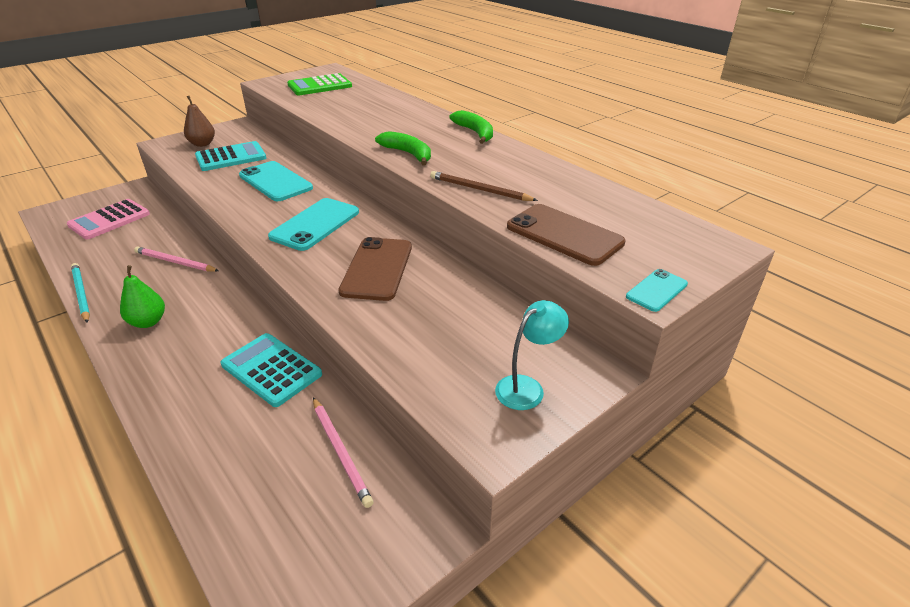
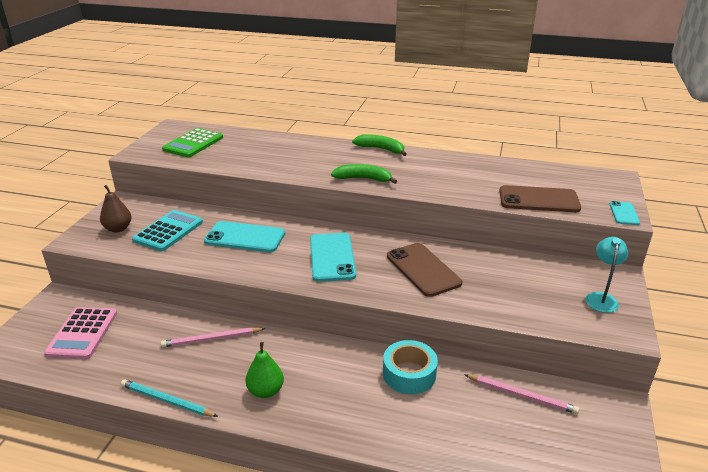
camera: 35 degrees left, 5 degrees down
turquoise calculator [221,333,322,407] -> turquoise tape [383,340,438,394]
brown pencil [430,171,538,201] -> none

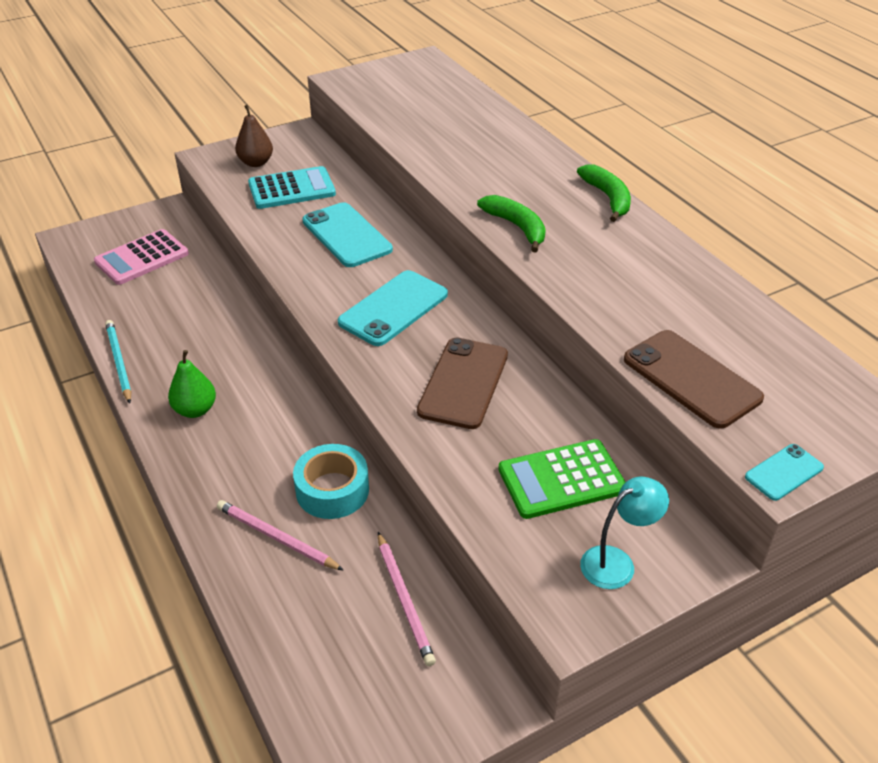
camera: 45 degrees right, 10 degrees up
pink pencil [160,327,265,348] -> pink pencil moved to [217,500,344,571]
green calculator [162,128,223,157] -> green calculator moved to [498,439,626,519]

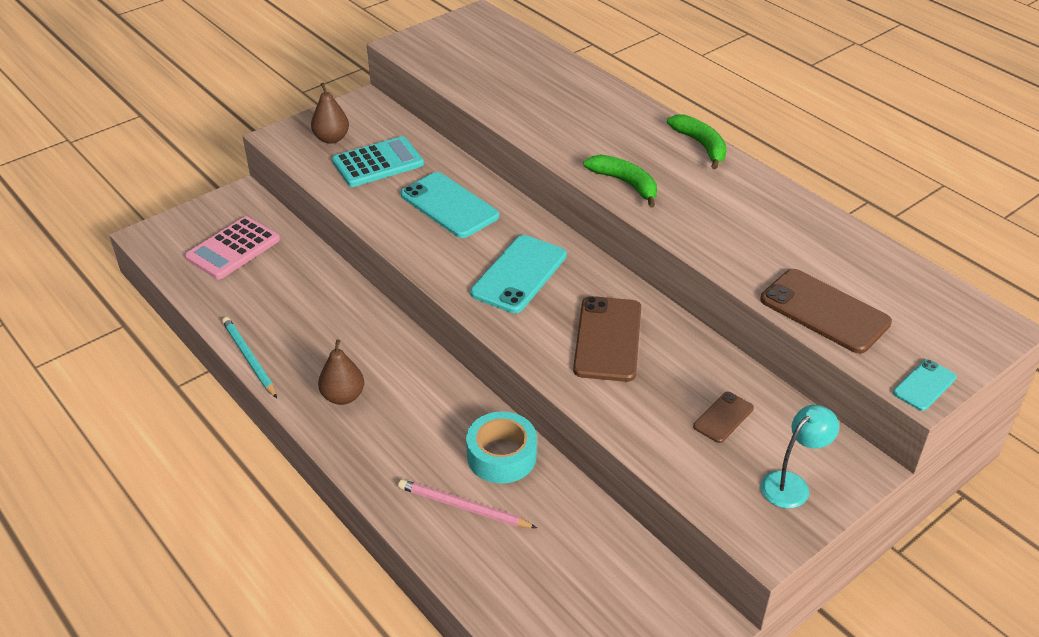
camera: 10 degrees left, 0 degrees up
green pear [168,350,216,418] -> brown pear [318,339,364,405]
pink pencil [378,532,436,666] -> none
green calculator [498,439,626,519] -> brown phone [693,392,754,443]

